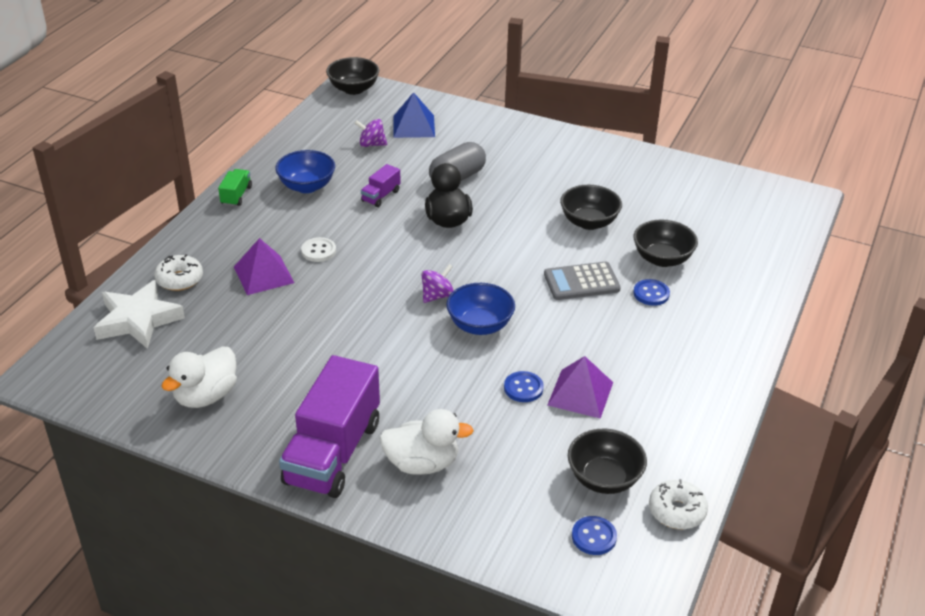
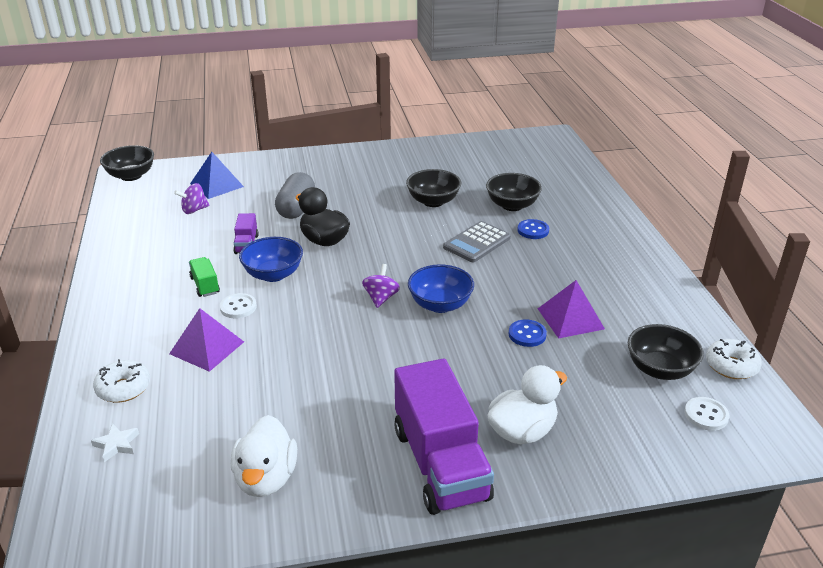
camera: 35 degrees left, 5 degrees down
white star [93,280,185,349] -> white star [91,423,139,462], size x0.44
green truck [218,169,252,206] -> green truck moved to [189,257,220,297]
blue bowl [275,150,335,193] -> blue bowl moved to [239,237,303,282]
blue button [572,516,617,555] -> white button [684,397,730,431]

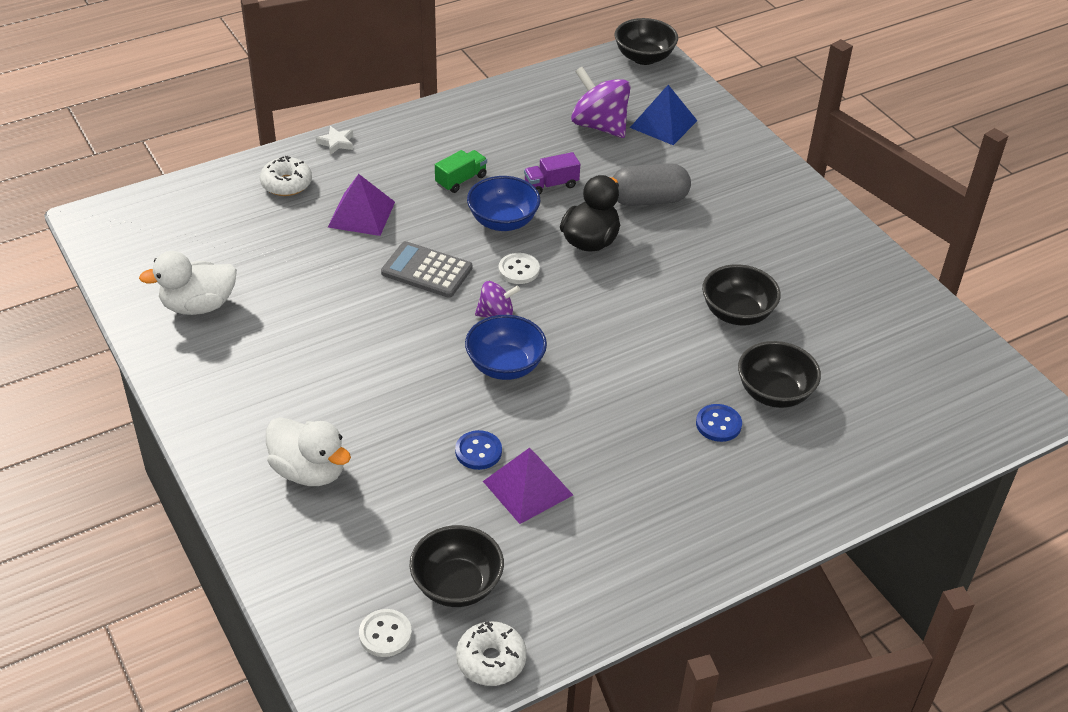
camera: 70 degrees right, 10 degrees up
white star [91,423,139,462] -> white star moved to [316,126,353,155]
purple spinning top [174,183,210,214] -> purple spinning top [571,67,631,138], size x1.73
white button [220,293,257,318] -> white button moved to [499,253,540,284]
purple truck [394,358,494,515] -> none
grey calculator [443,221,511,262] -> grey calculator moved to [381,241,472,298]

